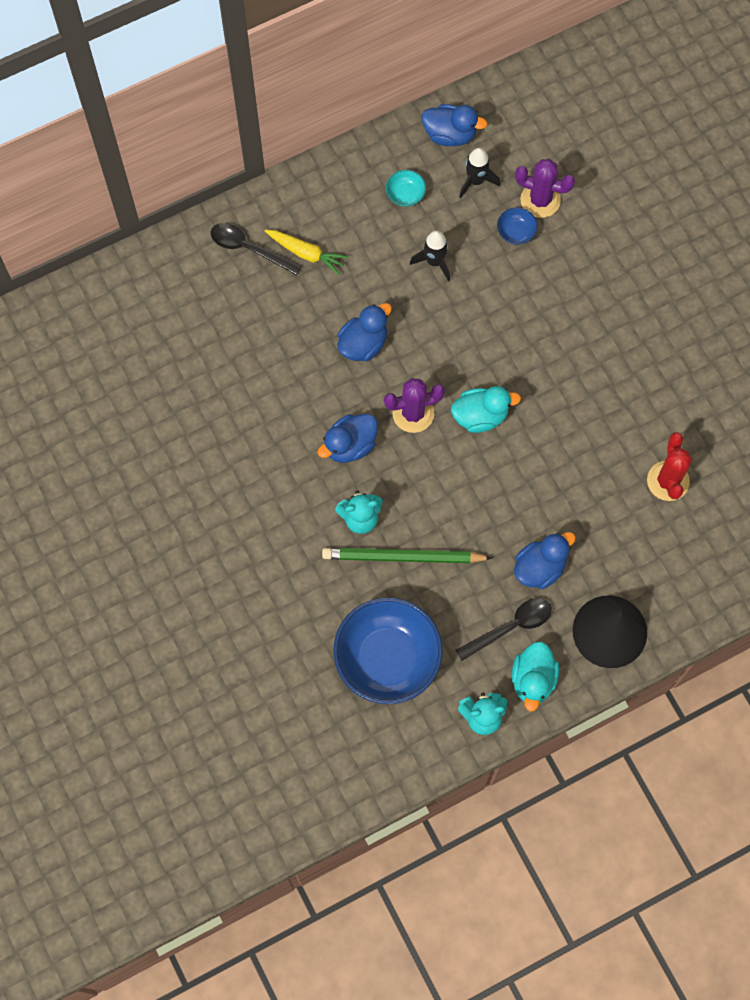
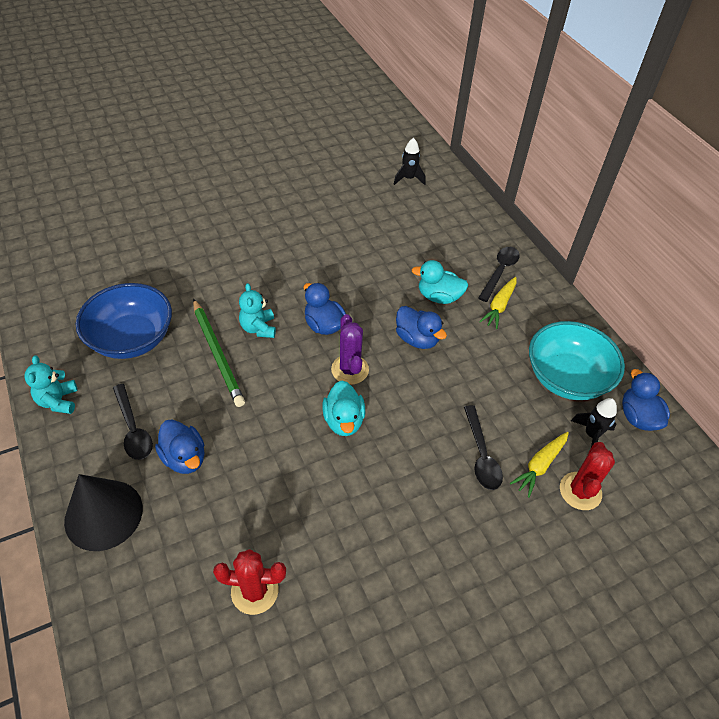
camera: 90 degrees right, 20 degrees down
green pencil [322,548,492,563] -> green pencil turned 150 degrees clockwise [193,299,245,407]
turquoise bowl [386,170,426,207] -> turquoise bowl [529,321,625,400], size x2.45
black rocket [410,231,450,281] -> black rocket moved to [394,138,426,185]
blue duck [422,104,487,146] -> blue duck turned 150 degrees clockwise [622,369,670,431]
blue bowl [497,207,538,245] -> yellow carrot [510,432,569,498]
turquoise duck [512,641,560,712] -> turquoise duck moved to [412,260,468,304]
purple cactus [515,159,575,218] -> red cactus [560,442,615,510]
none -> black spoon [464,405,503,490]

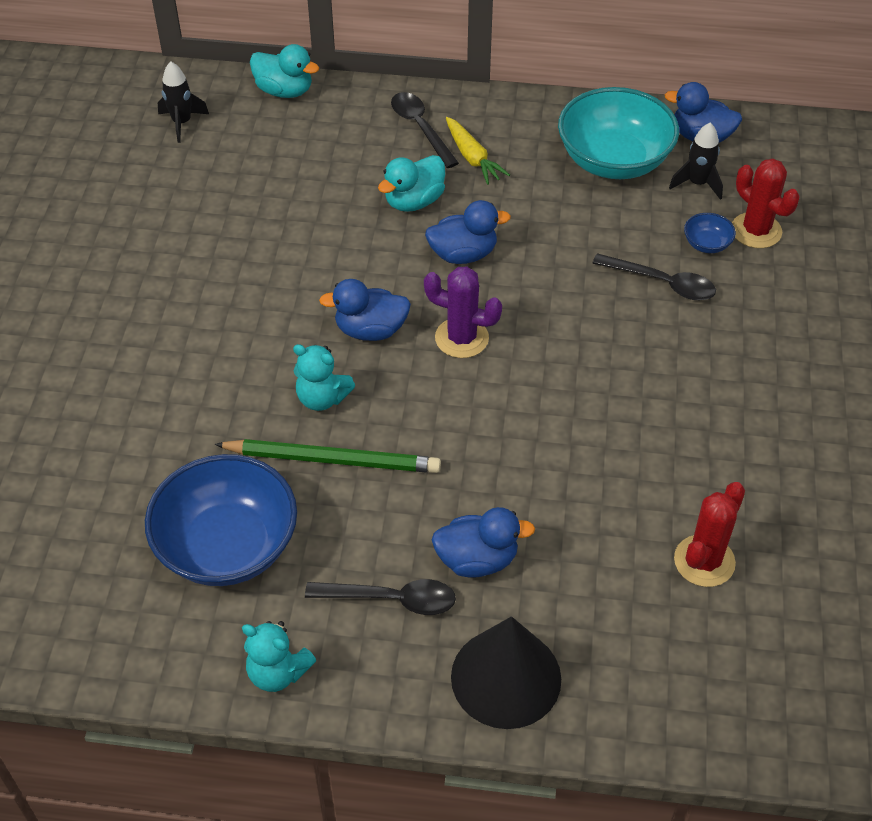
camera: 55 degrees left, 0 degrees up
turquoise duck [322,380,365,436] -> turquoise duck moved to [250,44,319,98]
yellow carrot [510,432,569,498] -> blue bowl [684,213,736,253]

